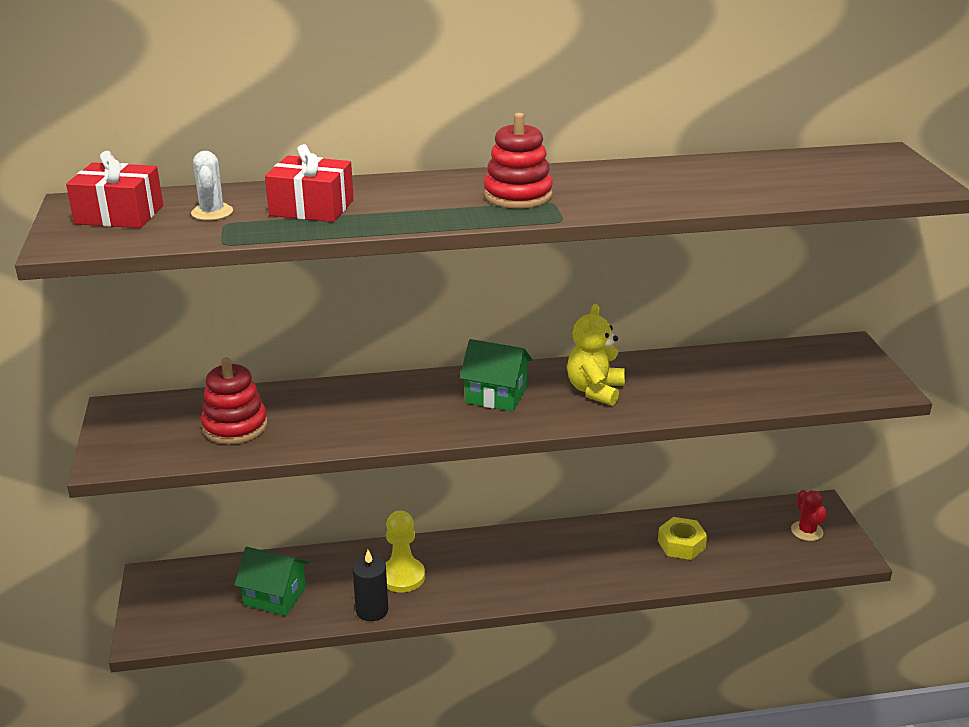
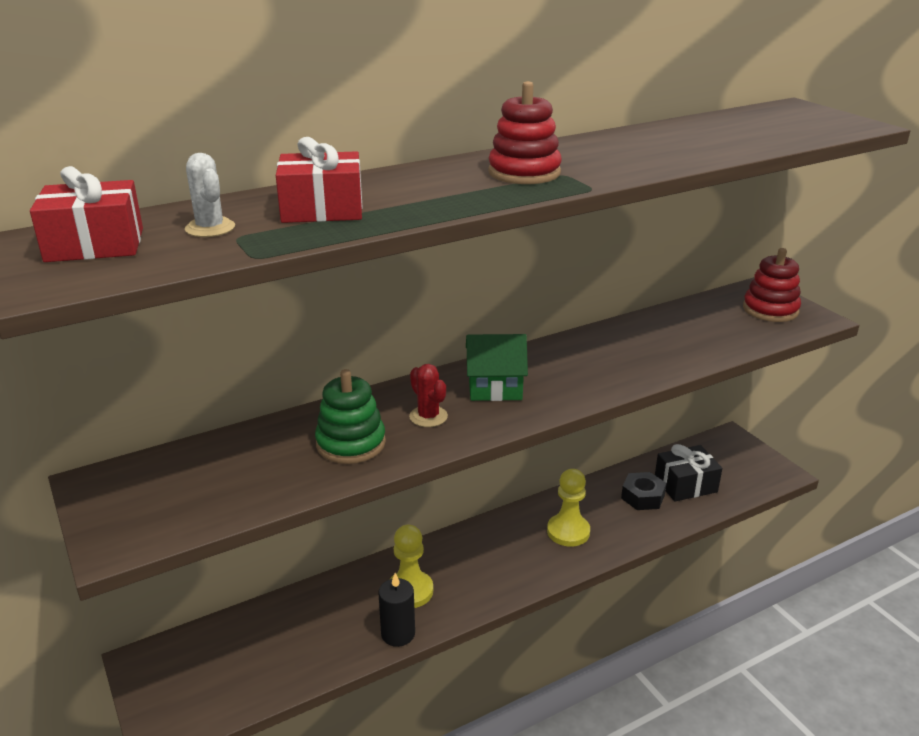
camera: 20 degrees left, 0 degrees up
red stacking toy [201,357,268,444] -> red stacking toy moved to [743,248,801,322]
green house [235,547,309,616] -> none
yellow teddy bear [567,304,625,406] -> none
yellow nut [658,517,707,560] -> black nut [621,472,667,510]
red cactus [791,490,827,541] -> red cactus moved to [409,364,448,427]
none -> green stacking toy [315,369,386,464]
none -> yellow pawn [547,469,590,547]
none -> black gift [655,444,722,502]

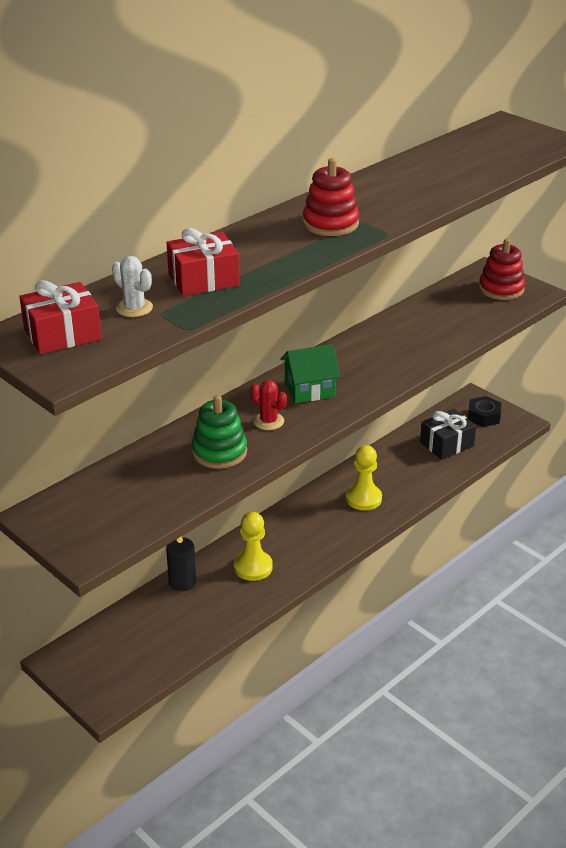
camera: 15 degrees left, 5 degrees up
black candle [378,573,415,647] -> black candle moved to [166,536,196,591]
black nut [621,472,667,510] -> black nut moved to [468,396,501,427]

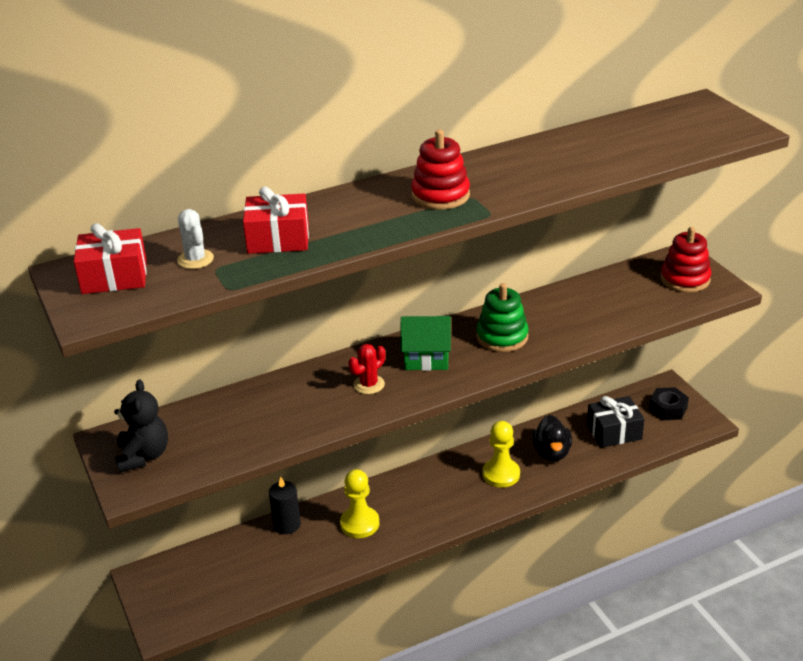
camera: 20 degrees right, 0 degrees up
green stacking toy [192,395,247,469] -> green stacking toy moved to [476,283,529,352]
red cactus [250,380,287,430] -> red cactus turned 75 degrees clockwise [348,344,385,394]
none -> black teddy bear [114,380,168,473]
none -> black duck [532,415,572,462]

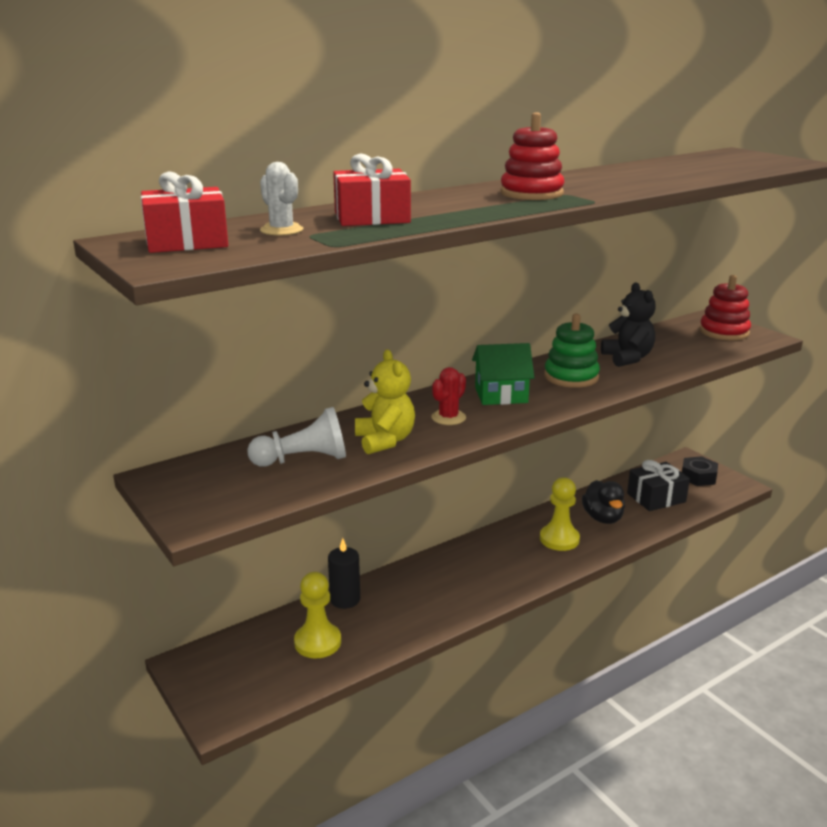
camera: 10 degrees left, 10 degrees down
black teddy bear [114,380,168,473] -> black teddy bear moved to [601,282,656,367]
yellow pawn [340,469,379,538] -> yellow pawn moved to [294,572,341,658]
none -> white pawn [247,407,346,467]
none -> yellow teddy bear [355,350,415,454]

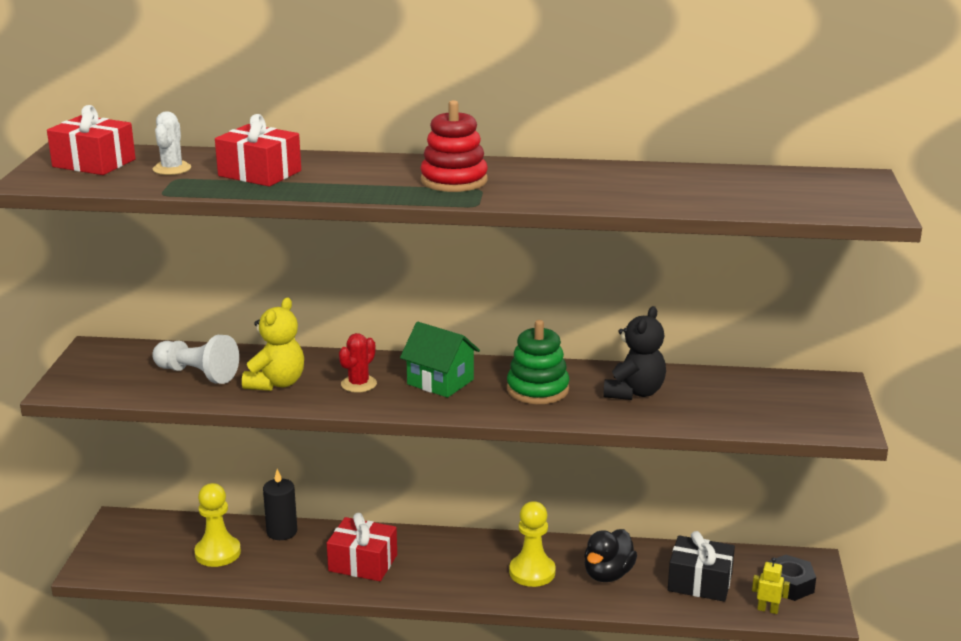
camera: 40 degrees right, 0 degrees up
red cactus [431,367,466,425] -> red cactus turned 45 degrees counterclockwise [339,333,377,393]
red stacking toy [700,275,751,340] -> none
none -> red gift [327,513,397,581]
none -> yellow robot [752,557,790,614]

